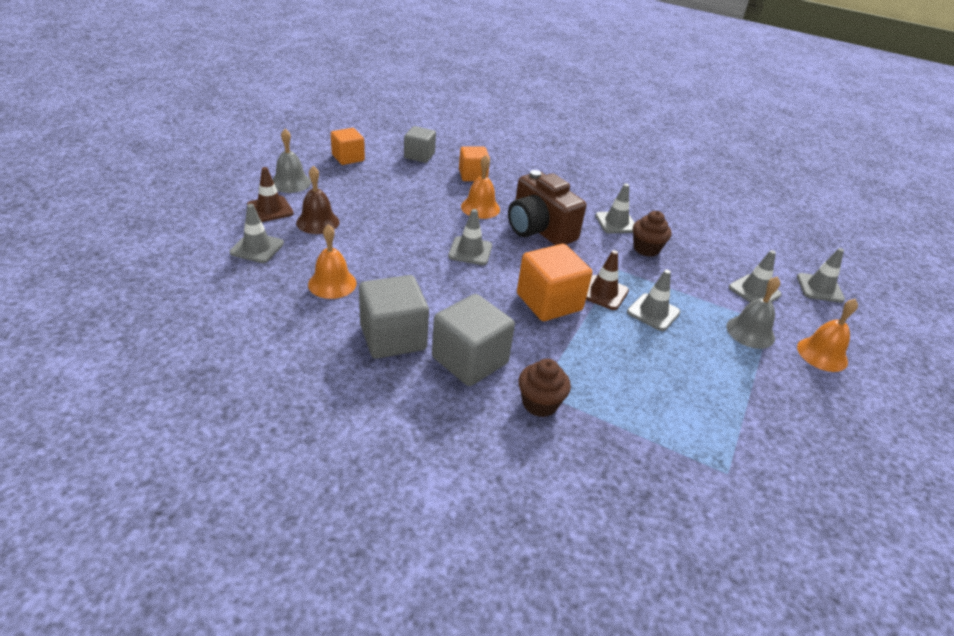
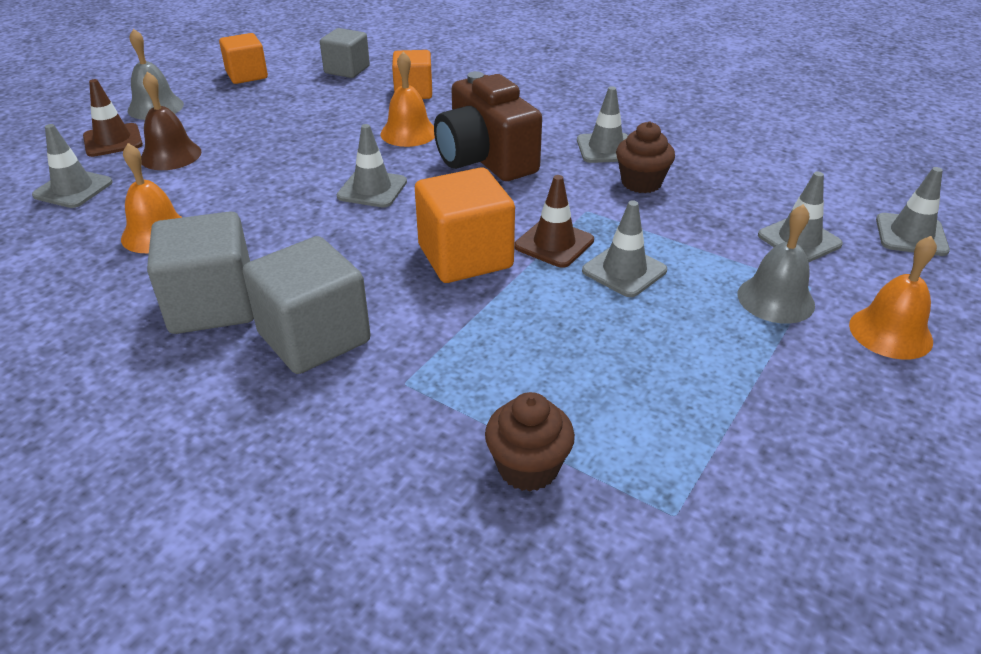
camera: 10 degrees right, 0 degrees up
brown cupcake [518,359,571,417] -> brown cupcake moved to [485,392,575,491]

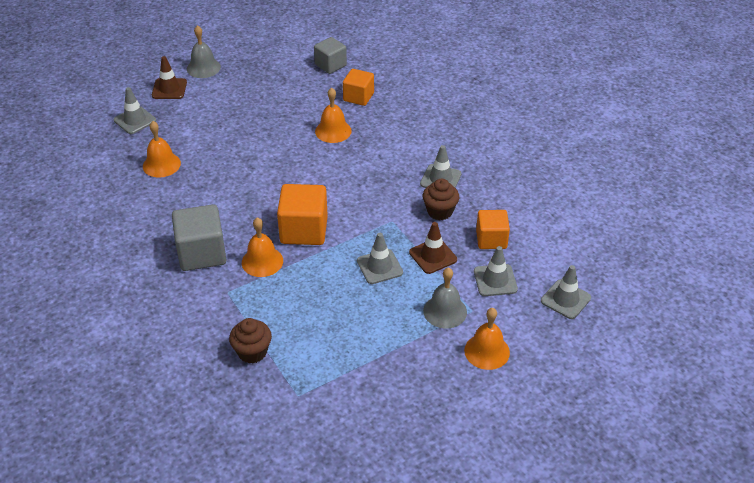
camera: 25 degrees right, 5 degrees up
brown bell [141,72,202,170] -> none
grey cube [147,211,254,334] -> none
orange cube [219,33,268,84] -> orange cube moved to [476,210,510,249]
grey traffic cone [337,124,407,207] -> none
brown camera [434,71,542,181] -> none
brown traffic cone [514,175,594,268] -> brown traffic cone moved to [409,222,457,274]
none -> orange bell [242,217,283,277]

